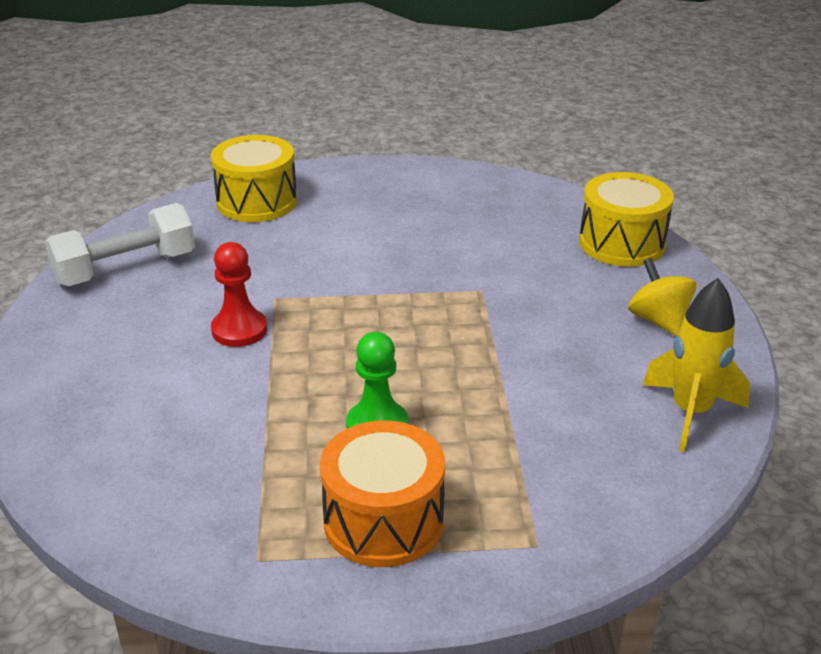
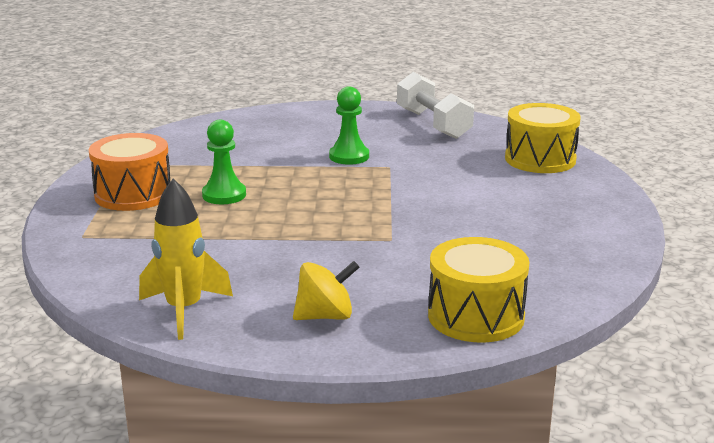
camera: 95 degrees right, 10 degrees down
red pawn [211,242,267,347] -> green pawn [329,86,369,165]

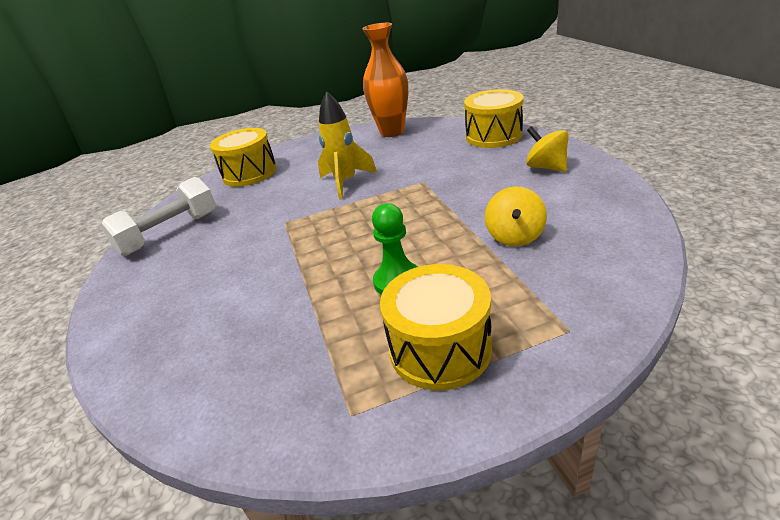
camera: 105 degrees left, 10 degrees up
orange drum [89,133,170,211] -> yellow drum [380,264,492,390]
yellow rocket [139,179,233,340] -> yellow rocket moved to [318,91,377,200]
green pawn [329,86,369,165] -> none
none -> orange vase [362,23,408,137]
none -> yellow spinning top [485,186,547,247]

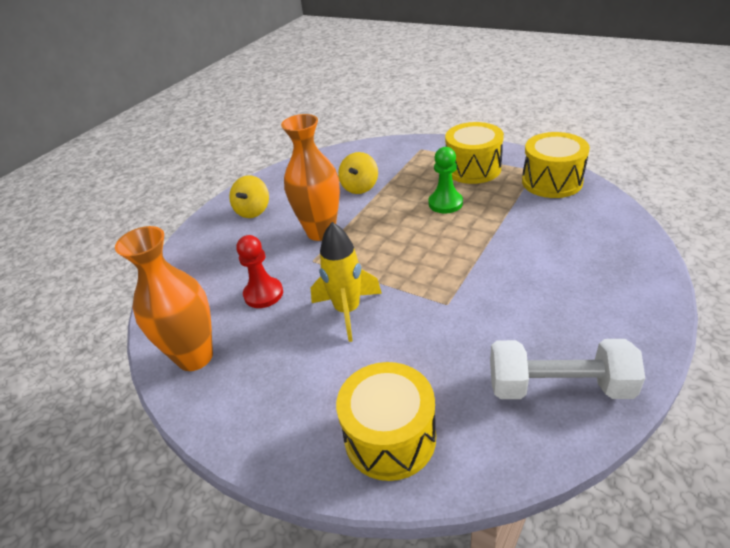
camera: 130 degrees left, 5 degrees up
yellow drum [464,89,523,148] -> yellow drum moved to [522,132,590,198]
yellow spinning top [485,186,547,247] -> yellow spinning top turned 135 degrees clockwise [338,152,378,194]
none -> red pawn [236,235,283,308]
none -> orange vase [281,114,340,241]

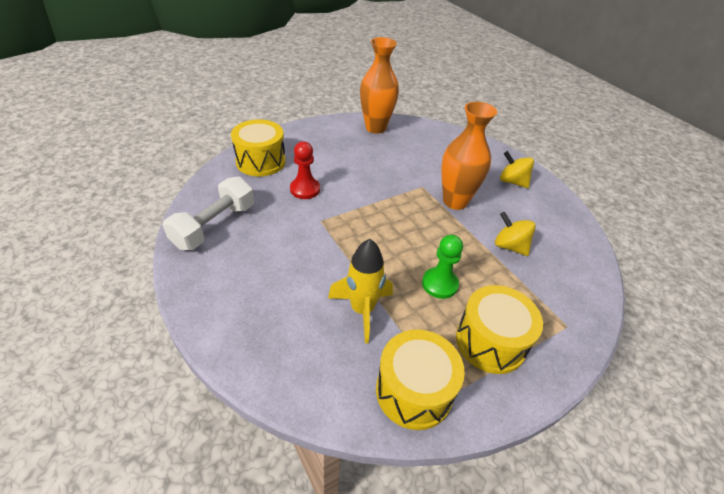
camera: 110 degrees right, 5 degrees up
red pawn [236,235,283,308] -> red pawn moved to [290,141,320,199]
yellow rocket [311,222,382,342] -> yellow rocket moved to [328,239,393,343]

